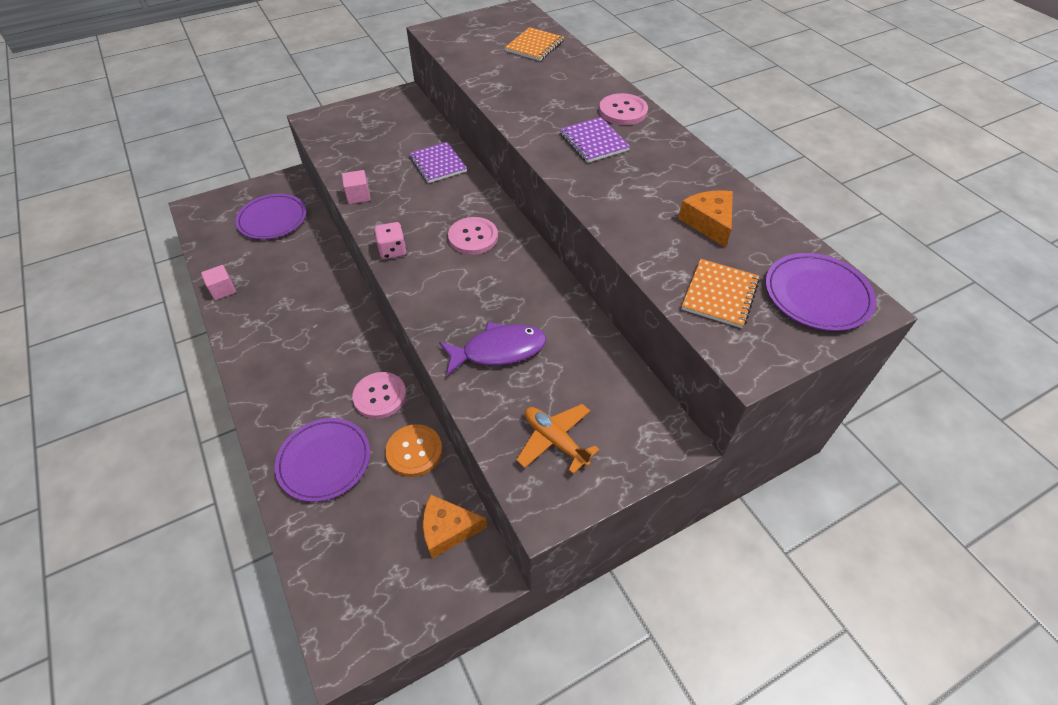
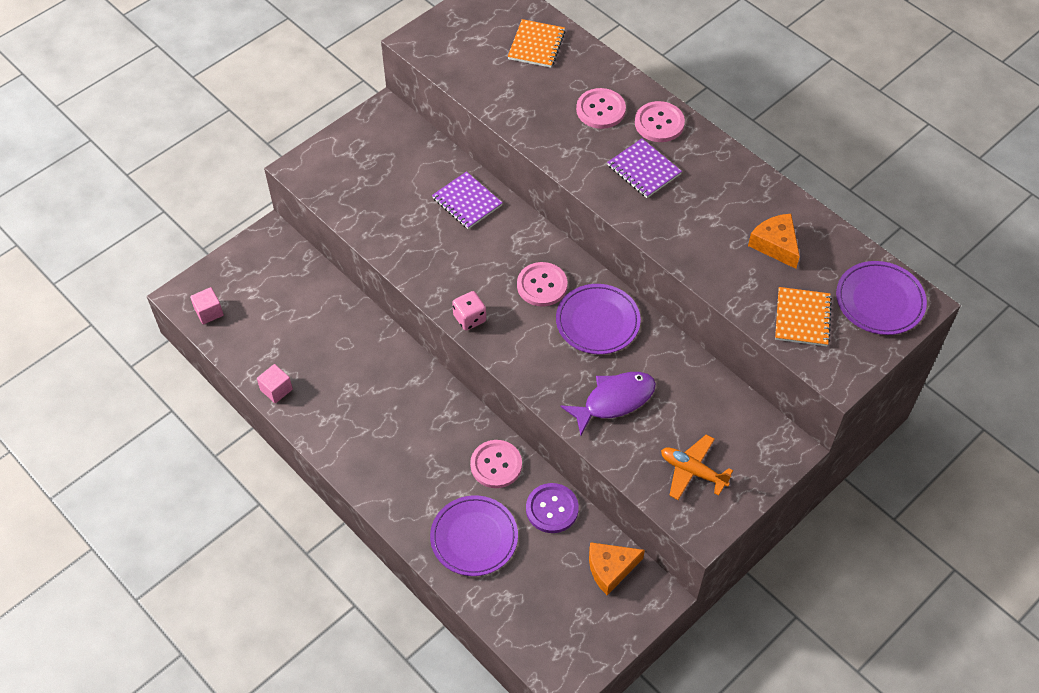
camera: 15 degrees left, 5 degrees up
purple plate [235,194,306,239] -> purple plate moved to [556,284,641,354]
pink cube [342,170,371,204] -> pink cube moved to [190,287,224,324]
orange button [385,424,442,477] -> purple button [526,483,579,533]
none -> pink button [576,88,626,129]

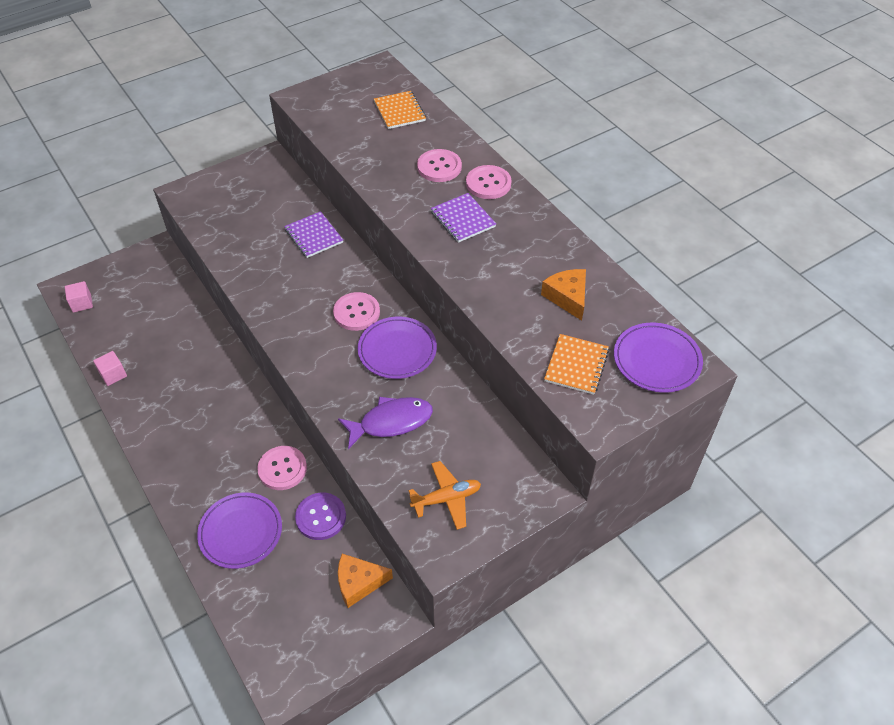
camera: 10 degrees right, 5 degrees down
pink dice [452,291,486,331] -> none
orange notebook [508,19,565,68] -> orange notebook turned 45 degrees counterclockwise [374,91,426,129]
orange plane [661,435,733,500] -> orange plane turned 120 degrees clockwise [408,461,481,530]

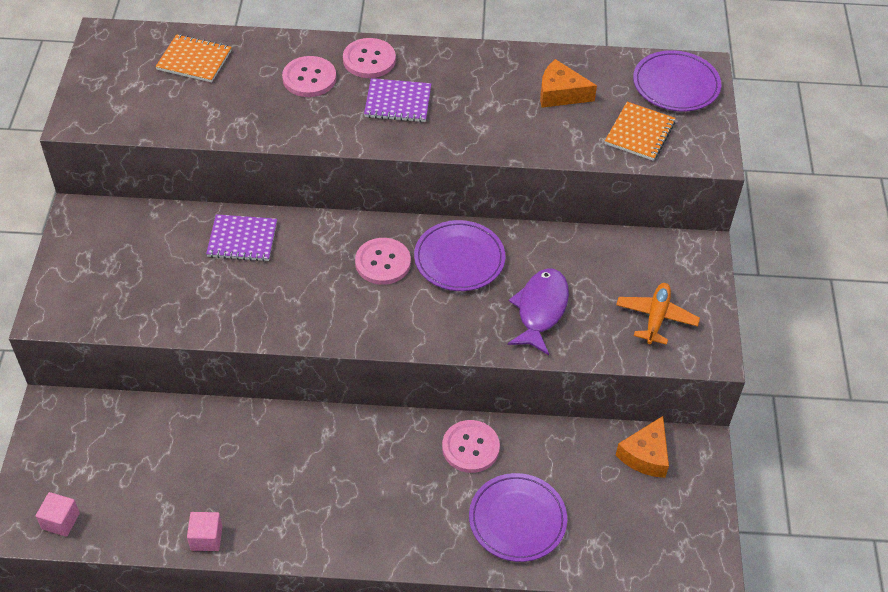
camera: 55 degrees left, 0 degrees up
purple button [295,493,346,540] -> none
orange notebook [544,334,609,395] -> orange notebook turned 60 degrees clockwise [605,102,676,161]

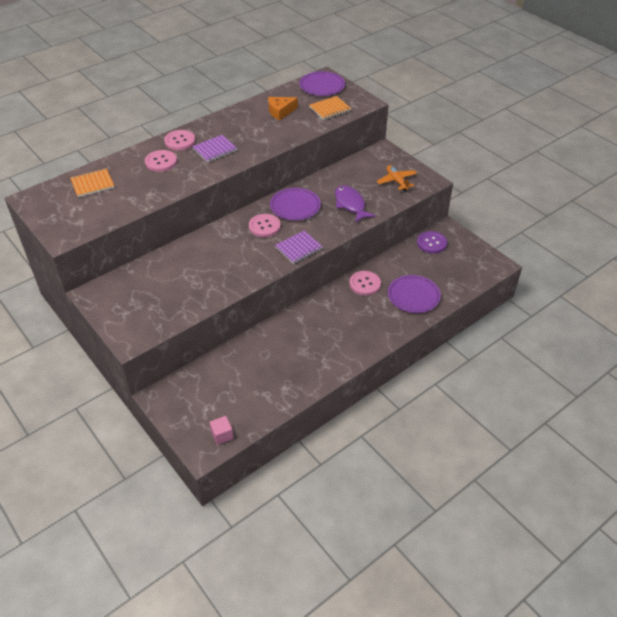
camera: 40 degrees left, 5 degrees down
pink cube [187,512,222,551] -> none
purple notebook [206,214,277,262] -> purple notebook moved to [275,231,323,264]
orange notebook [605,102,676,161] -> orange notebook turned 75 degrees clockwise [309,96,351,120]
orange cheese [616,416,669,478] -> purple button [417,231,447,254]

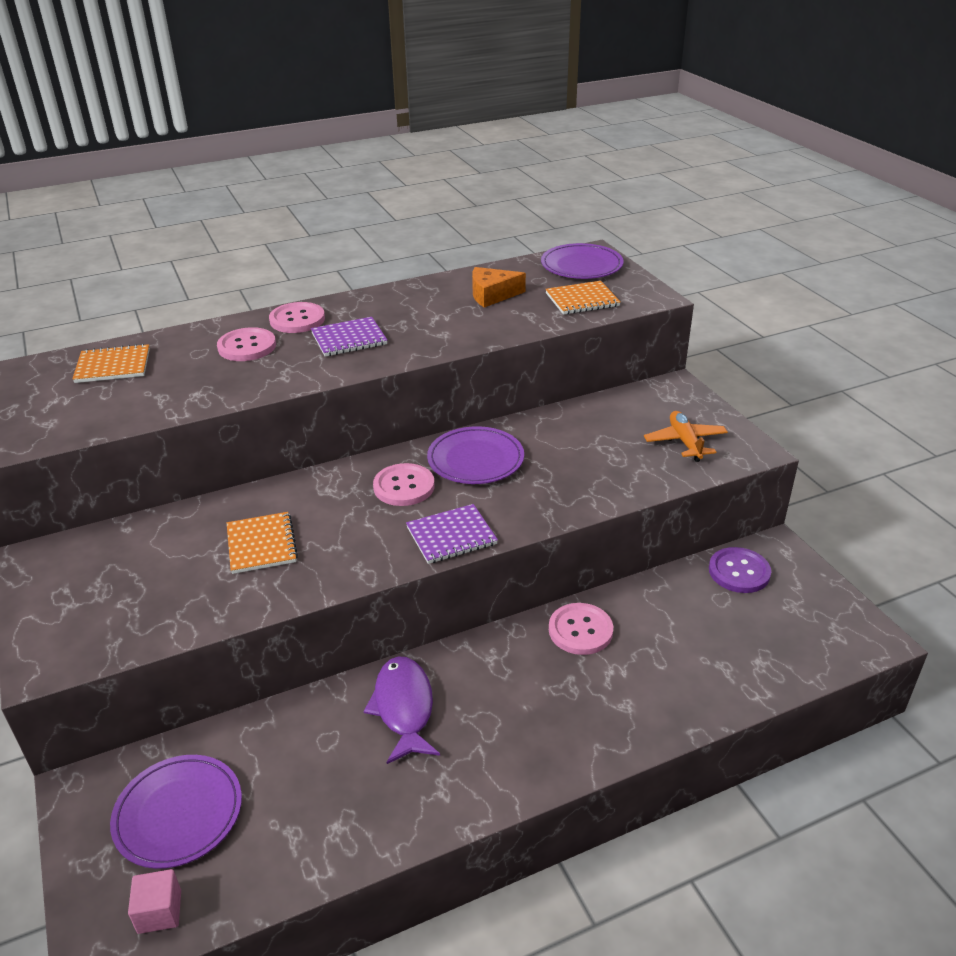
camera: 15 degrees right, 10 degrees down
purple fish [335,185,376,223] -> purple fish moved to [364,656,440,764]
purple plate [388,275,441,313] -> purple plate moved to [110,755,242,869]
none -> orange notebook [227,512,298,574]

